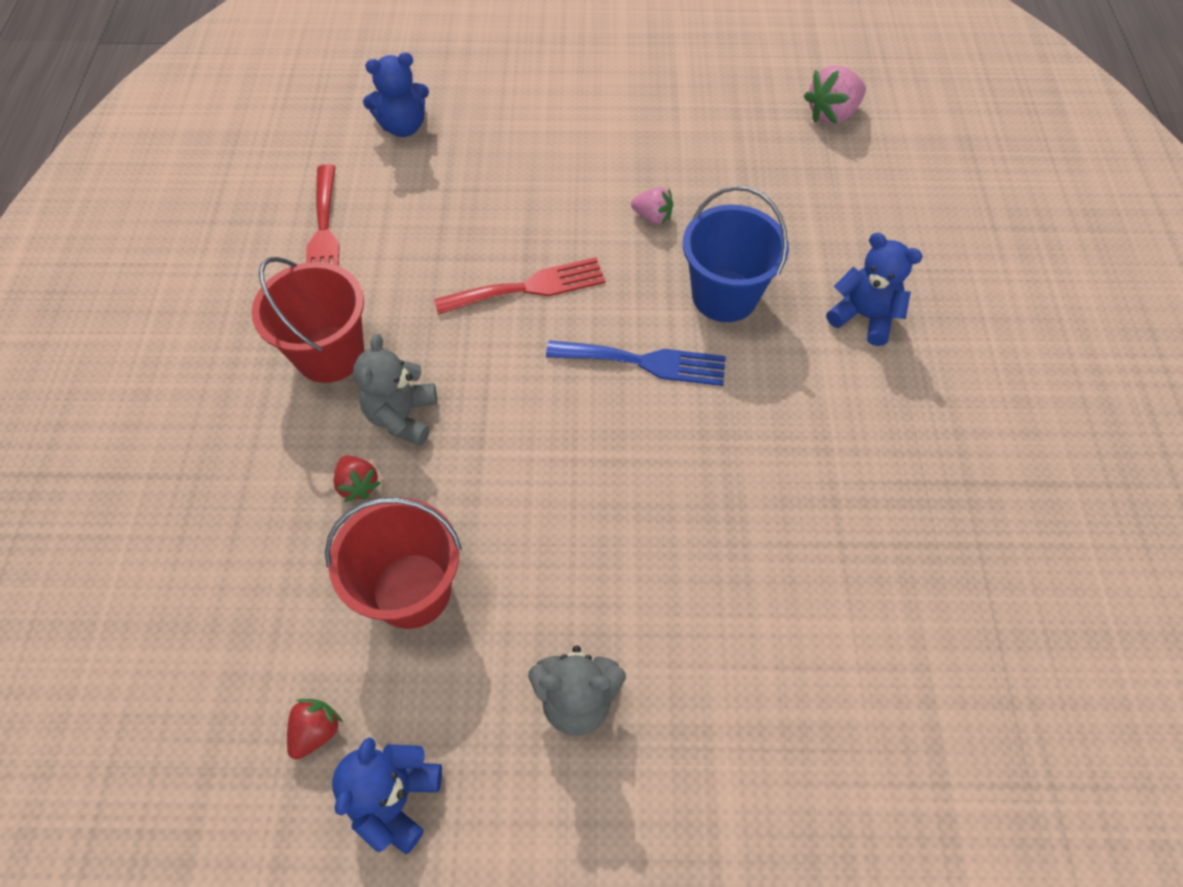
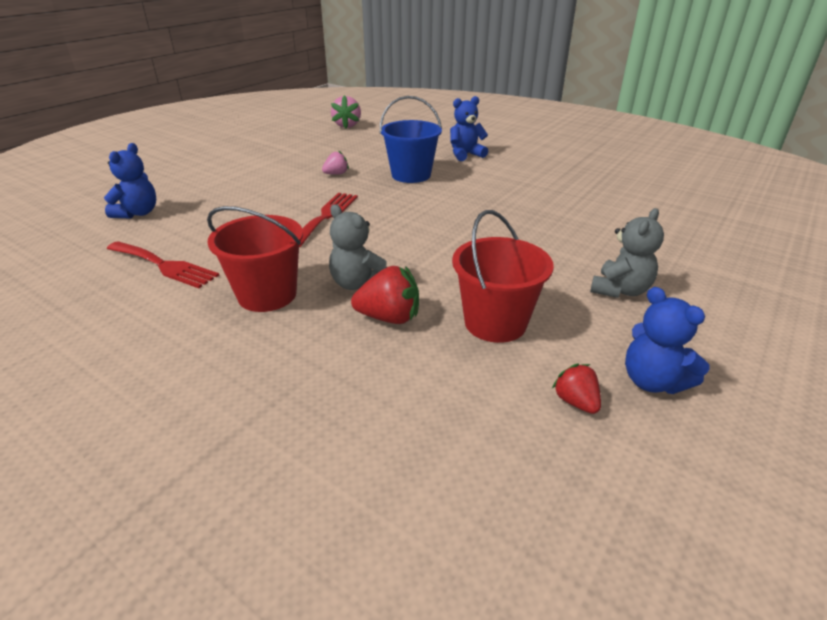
camera: 55 degrees left, 25 degrees down
red strawberry [334,455,380,502] -> red strawberry [351,266,419,324], size x1.62
blue fork [546,340,726,386] -> none

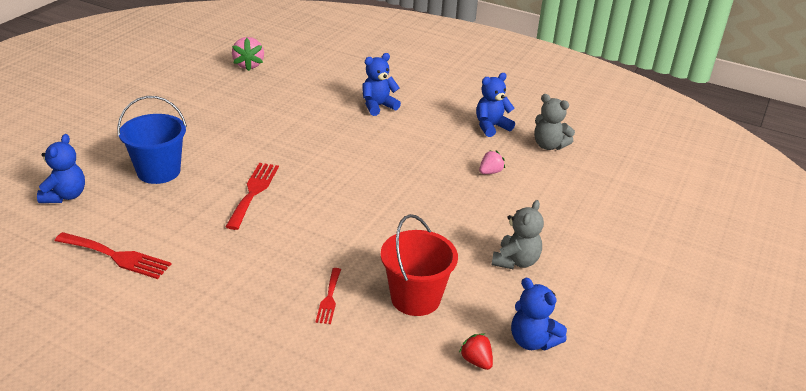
camera: 10 degrees left, 0 degrees up
red bucket [207,206,303,312] -> none
pink strawberry [322,150,349,175] -> pink strawberry moved to [479,150,505,174]
grey teddy bear [329,204,387,290] -> grey teddy bear moved to [534,94,575,150]
red strawberry [351,266,419,324] -> red fork [315,268,341,324]
blue bucket [380,96,442,183] -> blue bucket moved to [117,96,187,184]
none -> blue teddy bear [476,73,515,137]

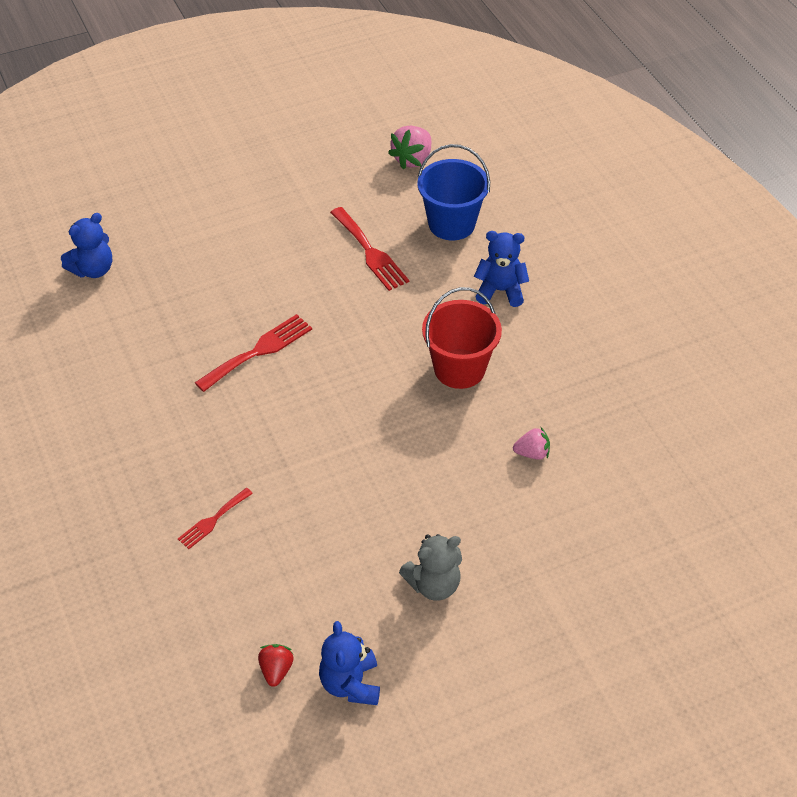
camera: 40 degrees right, 15 degrees up
red fork [55,232,172,279] -> red fork moved to [330,207,409,291]
blue bucket [117,96,187,184] -> blue bucket moved to [418,144,490,240]
red bucket [381,214,458,316] -> red bucket moved to [422,287,502,389]
blue teddy bear [476,73,515,137] -> none
grey teddy bear [534,94,575,150] -> none

